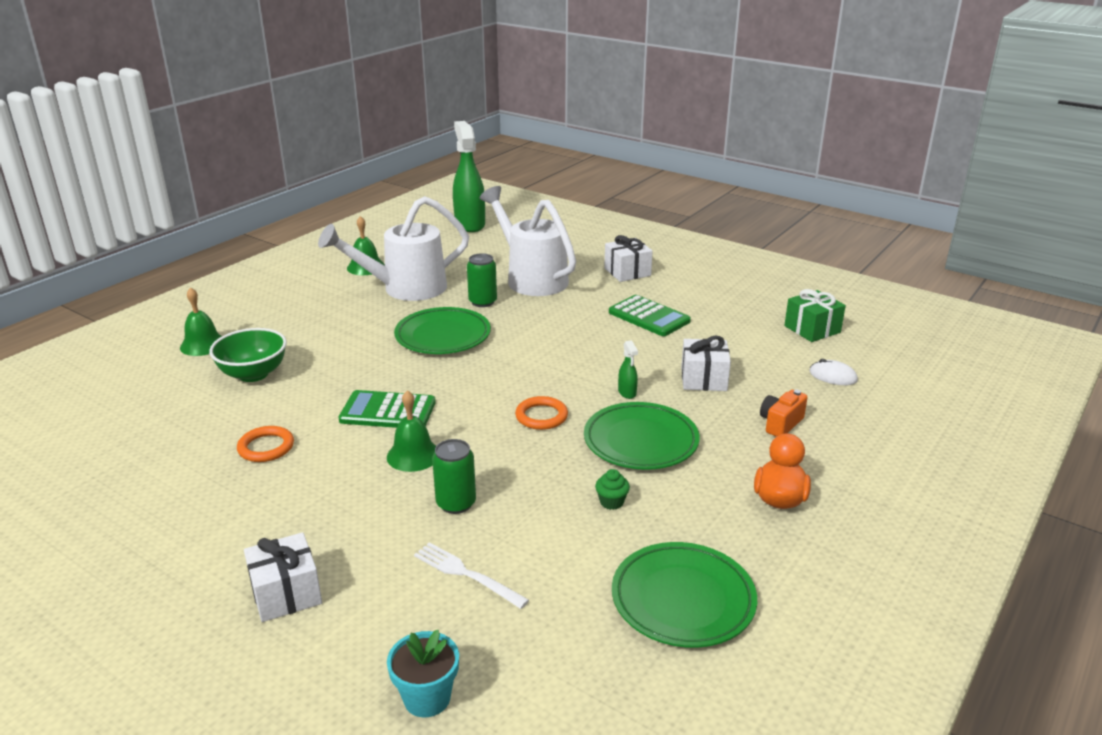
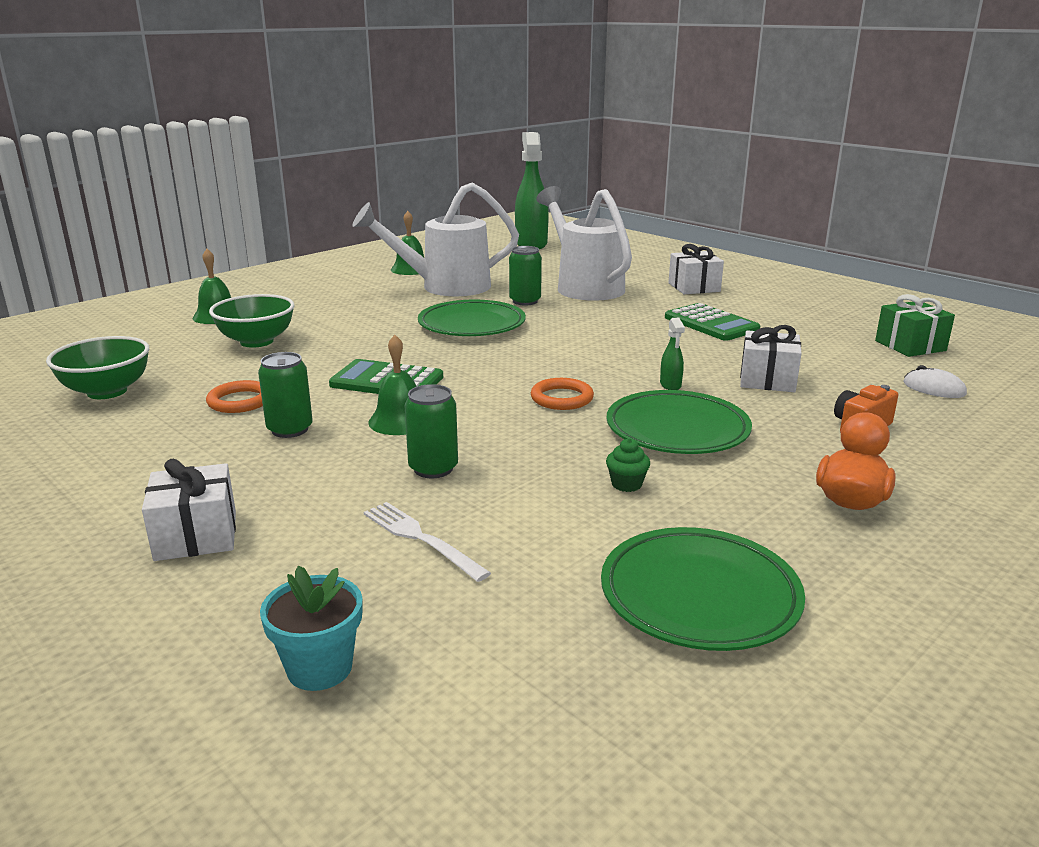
camera: 10 degrees right, 5 degrees down
none -> green bowl [46,336,149,399]
none -> green can [258,352,313,438]

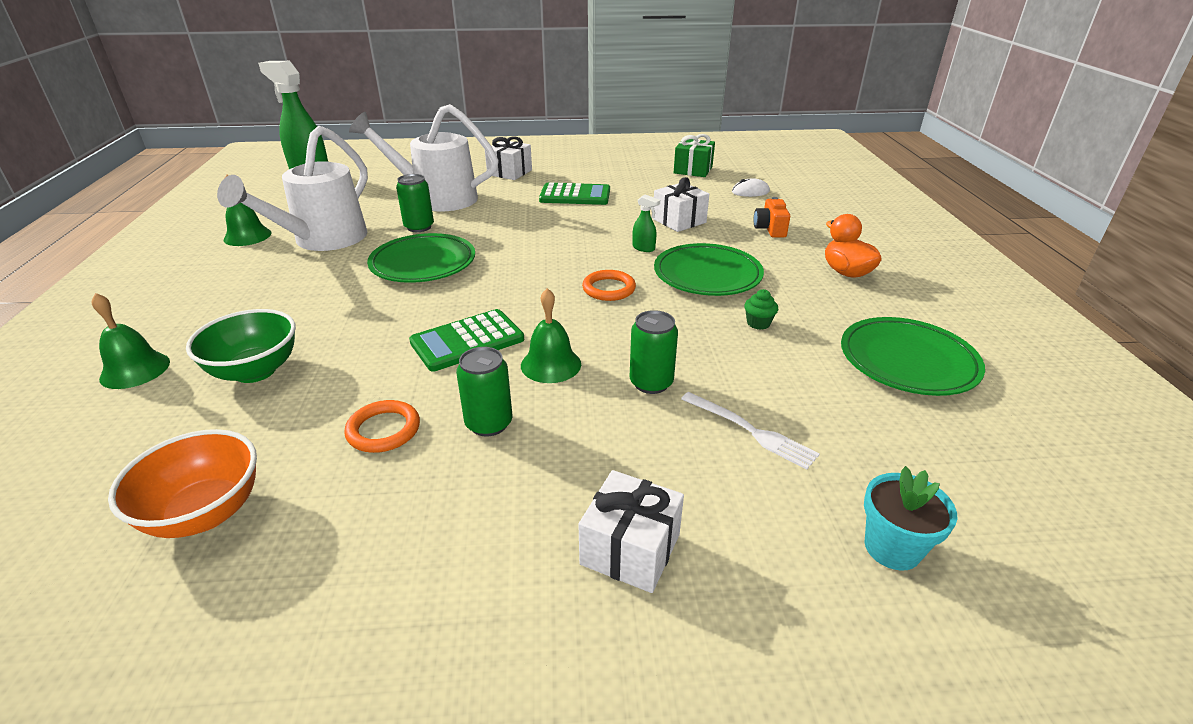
camera: 50 degrees left, 10 degrees up
green bowl [46,336,149,399] -> orange bowl [108,429,257,538]
white fork [364,502,491,582] -> white fork turned 135 degrees counterclockwise [681,392,819,470]

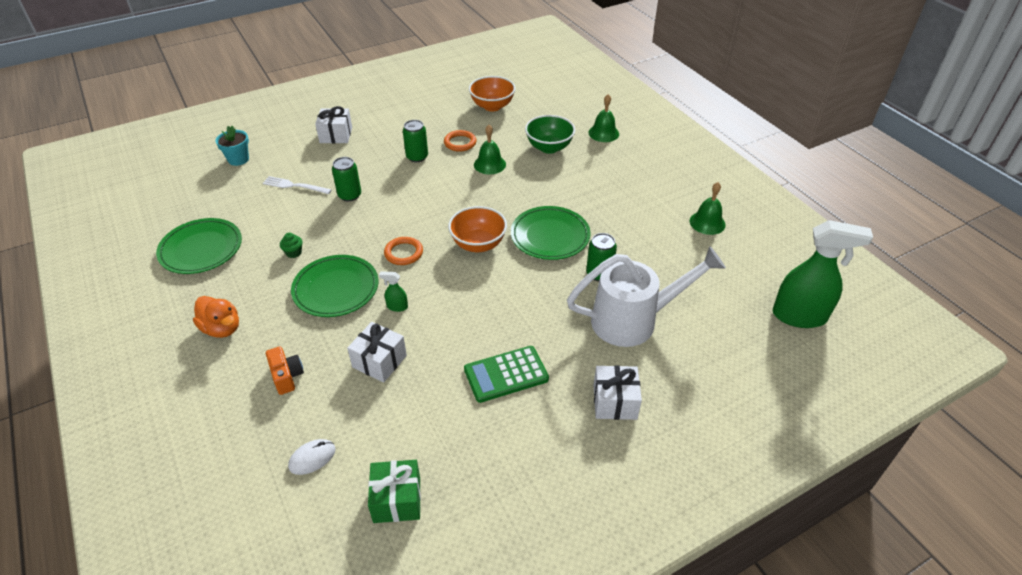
camera: 155 degrees right, 10 degrees up
white watering can [217,126,368,251] -> none
green calculator [409,309,524,371] -> none
green bell [521,288,581,383] -> green bell moved to [474,125,506,174]
none -> orange bowl [448,206,507,252]

